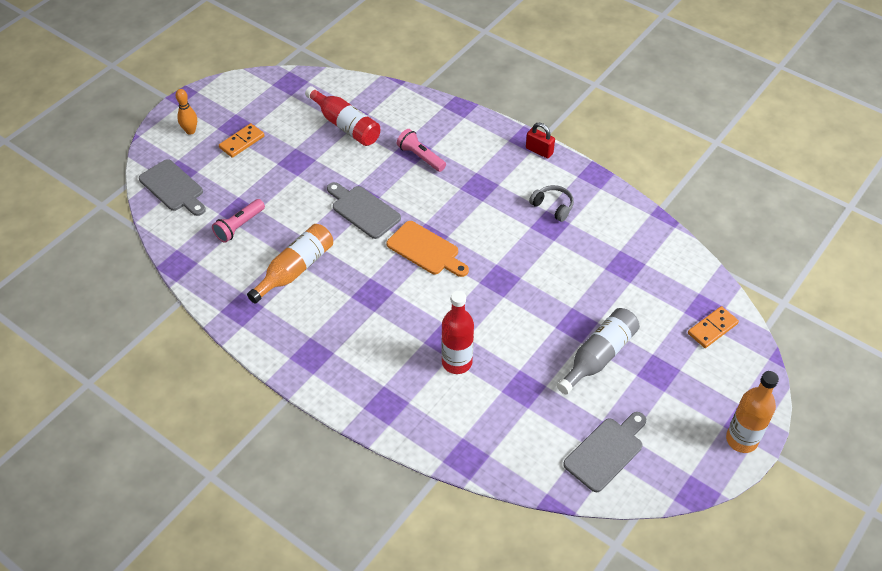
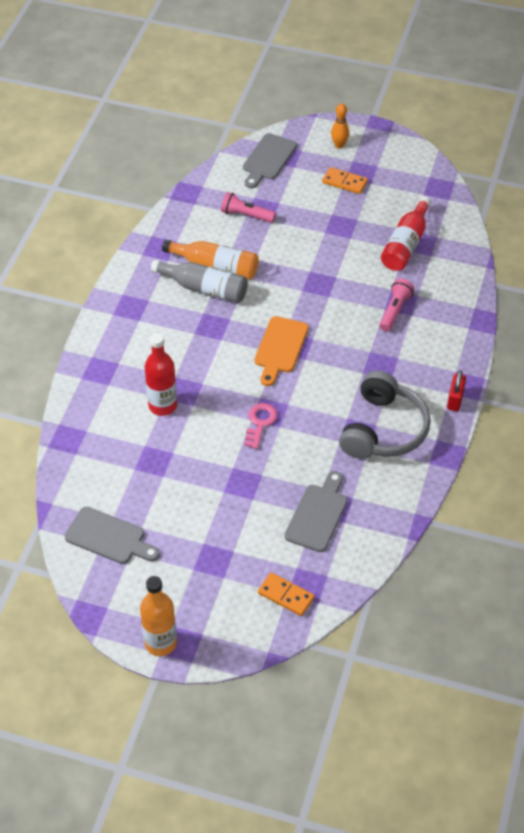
camera: 70 degrees right, 0 degrees up
grey cutting board [327,182,401,239] -> grey cutting board moved to [285,471,347,552]
grey headphones [529,185,574,222] -> grey headphones [339,371,431,459], size x2.10
grey bottle [557,308,640,395] -> grey bottle moved to [151,260,248,303]
none -> pink key [244,403,278,449]

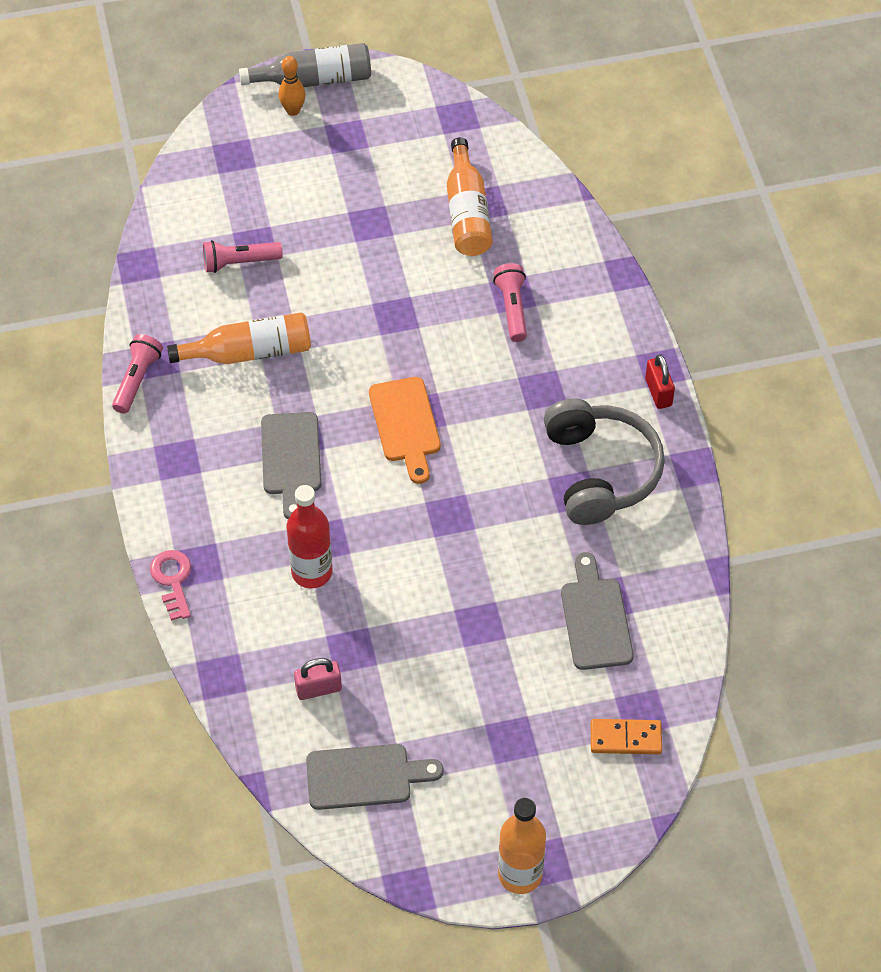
camera: 30 degrees left, 5 degrees up
grey bottle [151,260,248,303] -> grey bottle moved to [239,43,371,87]
grey cutting board [243,133,297,188] -> grey cutting board moved to [261,412,321,519]
pink key [244,403,278,449] -> pink key moved to [150,550,191,621]
orange domino [322,167,368,194] -> none
red bottle [381,196,431,271] -> orange bottle [447,137,492,256]
none -> pink flashlight [112,334,163,413]
none -> pink padlock [294,658,342,700]

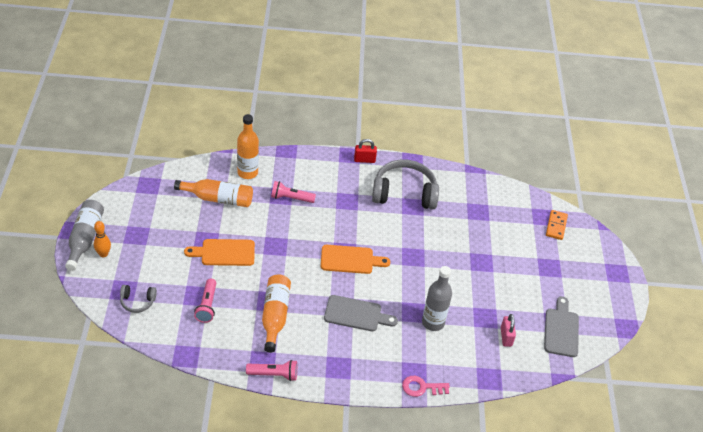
camera: 80 degrees left, 10 degrees down
pink flashlight [112,334,163,413] -> pink flashlight turned 150 degrees clockwise [246,360,297,381]
red bottle [287,485,332,588] -> grey bottle [422,266,452,331]
orange bottle [498,798,546,894] -> orange bottle moved to [237,114,259,179]
grey cutting board [561,552,634,670] -> none
none -> grey headphones [120,285,157,313]
none -> orange cutting board [184,239,255,266]

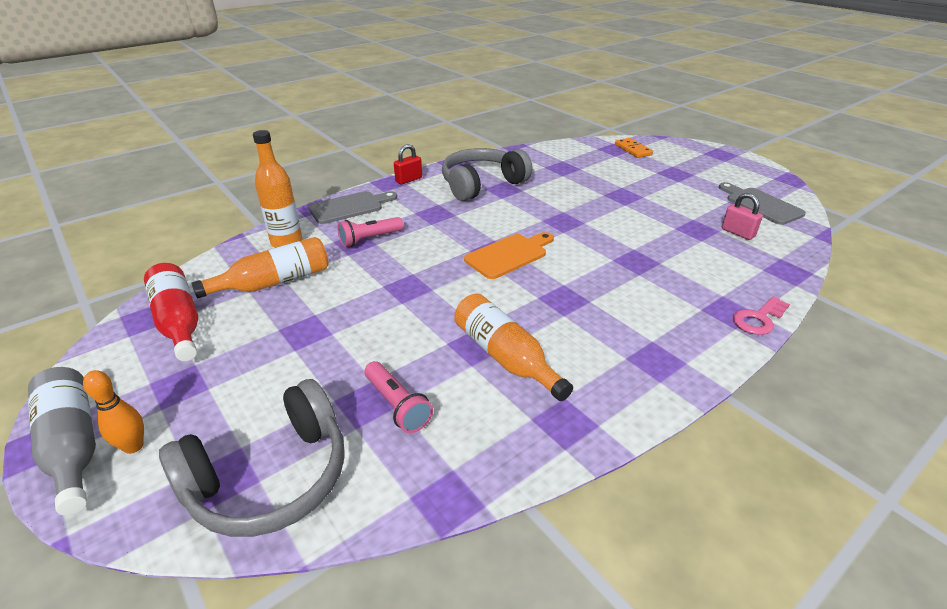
camera: 35 degrees left, 10 degrees down
grey headphones [120,285,157,313] -> grey headphones [159,379,345,537], size x2.10
orange cutting board [184,239,255,266] -> none
pink flashlight [246,360,297,381] -> none
grey cutting board [324,295,398,331] -> grey cutting board moved to [308,191,397,224]
grey bottle [422,266,452,331] -> none
none -> red bottle [144,263,198,361]

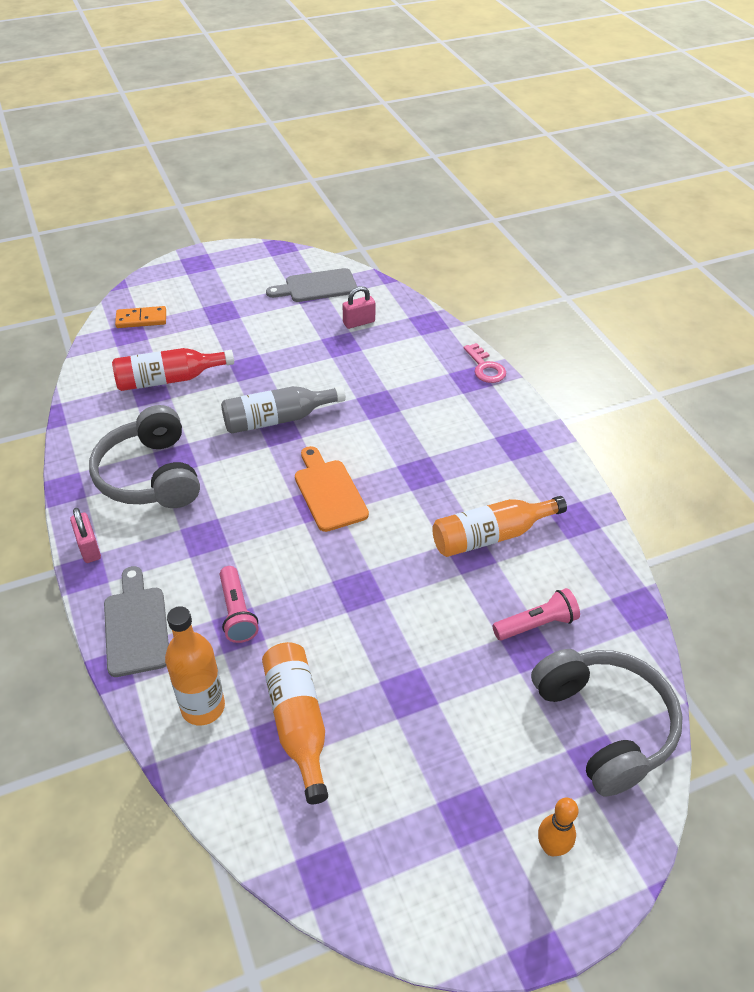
camera: 75 degrees left, 10 degrees up
grey bottle [28,367,96,516] -> grey bottle moved to [221,386,346,434]
red bottle [144,263,198,361] -> red bottle moved to [112,348,234,391]
red padlock [394,144,422,184] -> pink padlock [70,508,101,563]

